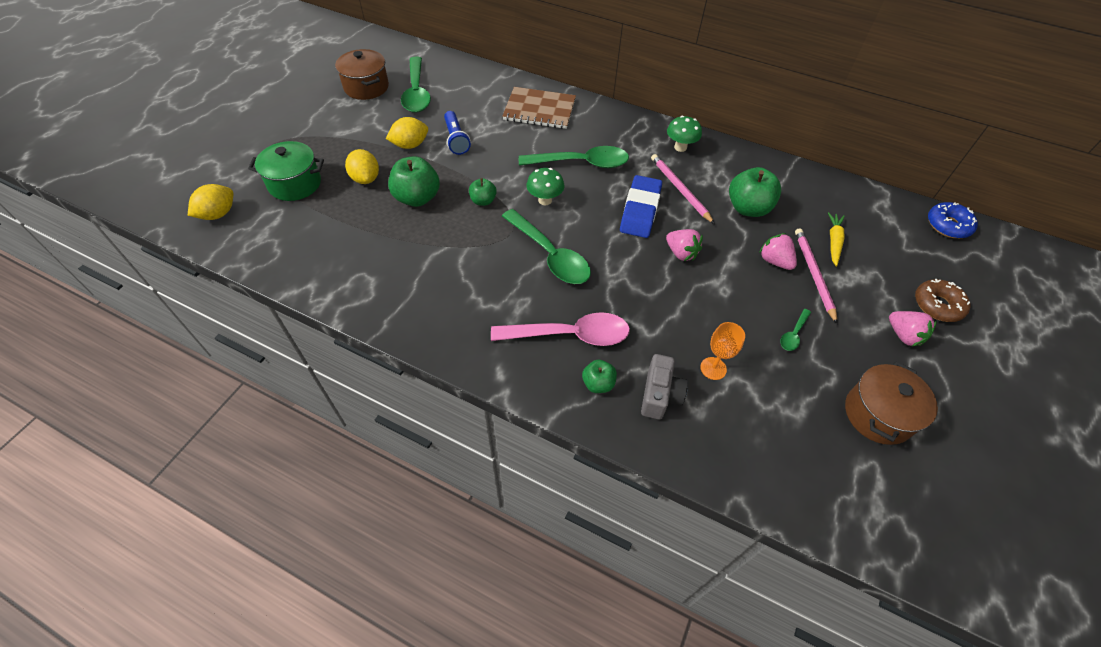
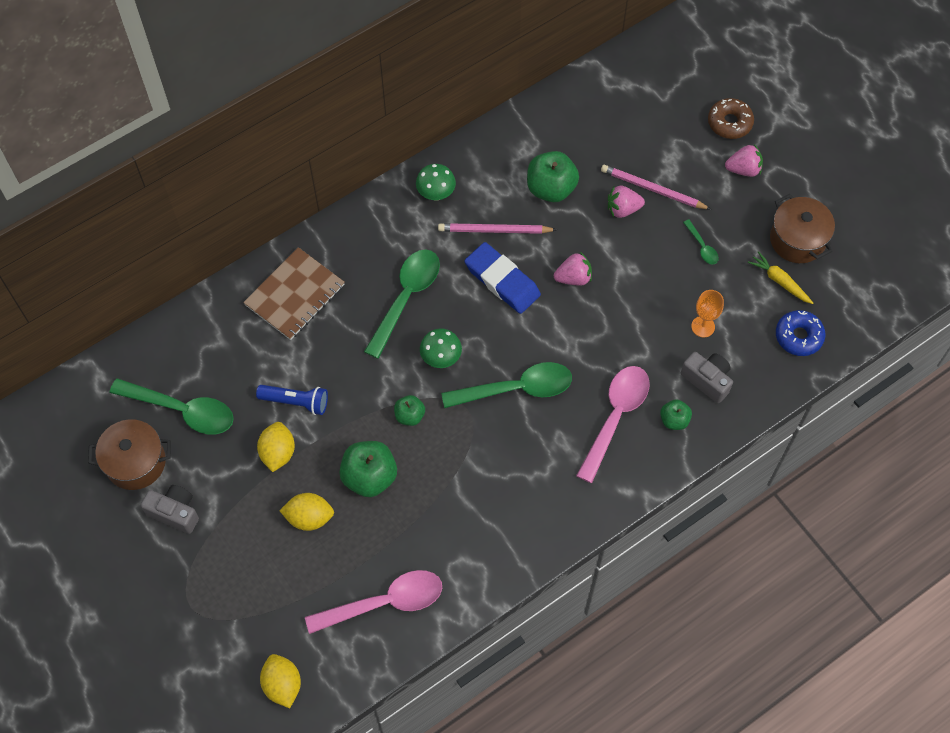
camera: 60 degrees left, 10 degrees up
green pot [248,141,324,201] -> none
yellow carrot [828,212,845,267] -> yellow carrot moved to [748,251,813,304]
blue donut [928,202,978,238] -> blue donut moved to [776,310,826,356]
none -> grey camera [141,485,199,534]
none -> pink spoon [305,570,442,634]

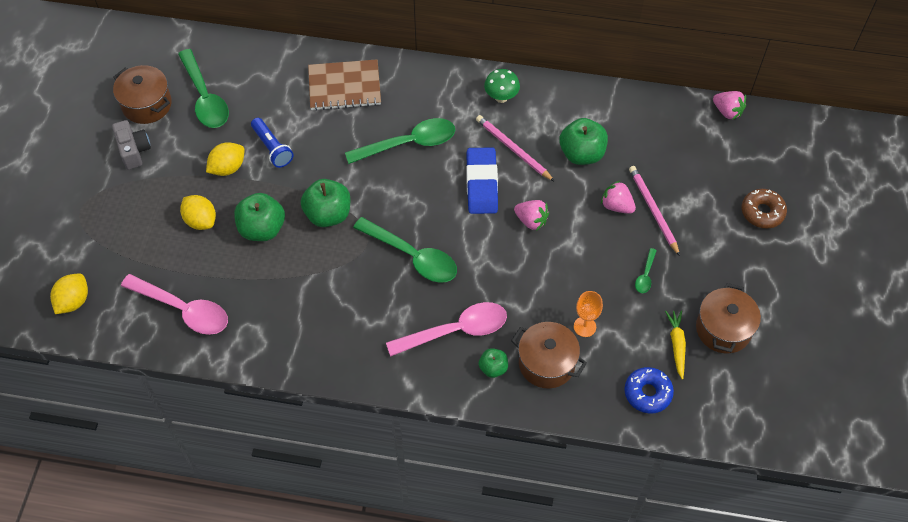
camera: 45 degrees right, 5 degrees down
green apple [394,395,425,426] -> green apple [301,179,350,227], size x1.79
green mushroom [420,328,462,368] -> none
grey camera [681,352,733,403] -> brown pot [511,322,587,388]
pink strawberry [725,144,763,177] -> pink strawberry moved to [713,91,746,120]

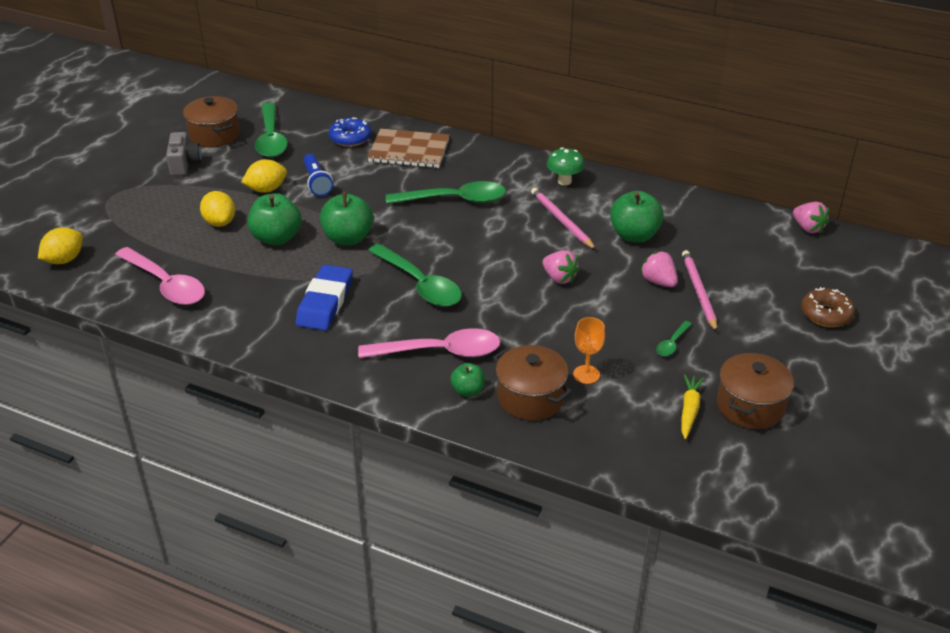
camera: 15 degrees right, 20 degrees down
blue eraser [466,147,498,214] -> blue eraser moved to [296,265,353,331]
blue donut [624,367,674,414] -> blue donut moved to [329,117,371,147]

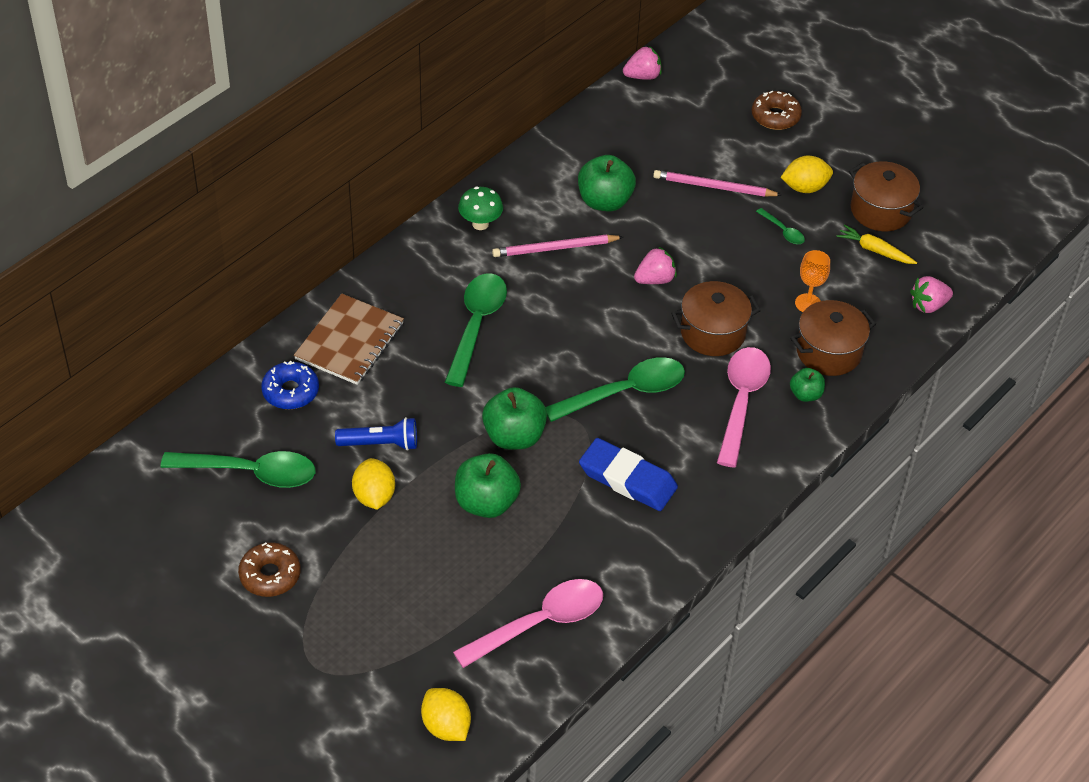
camera: 75 degrees left, 10 degrees up
grey camera [166,132,202,176] -> brown donut [238,542,301,597]
brown pot [183,96,240,148] -> brown pot moved to [671,281,761,356]
yellow lemon [200,191,235,227] -> yellow lemon moved to [780,156,833,193]
pink strawberry [640,251,678,287] -> pink strawberry moved to [910,276,953,313]

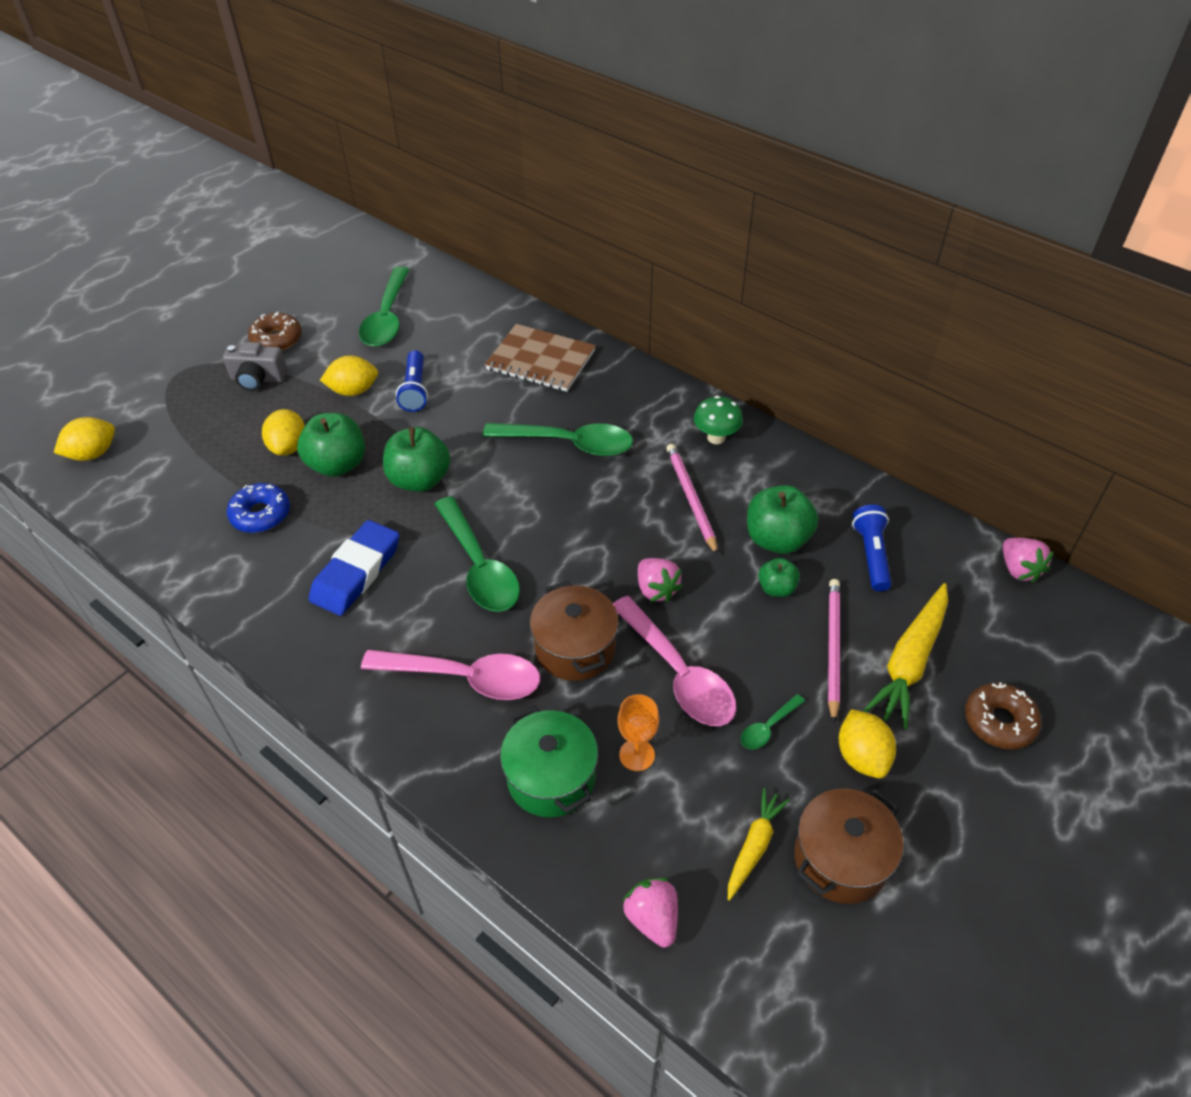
camera: 90 degrees right, 0 degrees up
blue donut [261,361,319,409] -> blue donut moved to [227,483,290,533]
pink spoon [453,579,603,668] -> pink spoon moved to [613,596,736,726]
brown pot [790,300,876,376] -> green pot [500,706,598,817]
green apple [790,368,825,402] -> green apple moved to [758,558,800,597]
none -> grey camera [223,342,287,391]
none -> yellow lemon [262,409,305,456]
none -> blue flashlight [852,504,892,591]
none -> yellow carrot [864,583,948,730]

